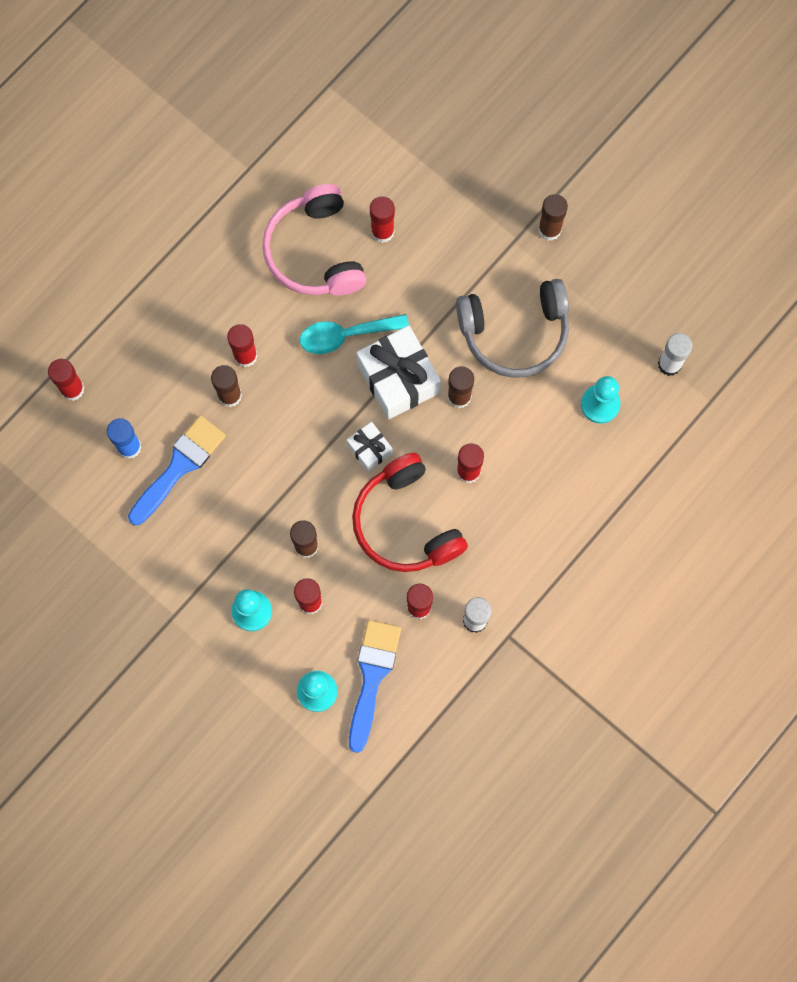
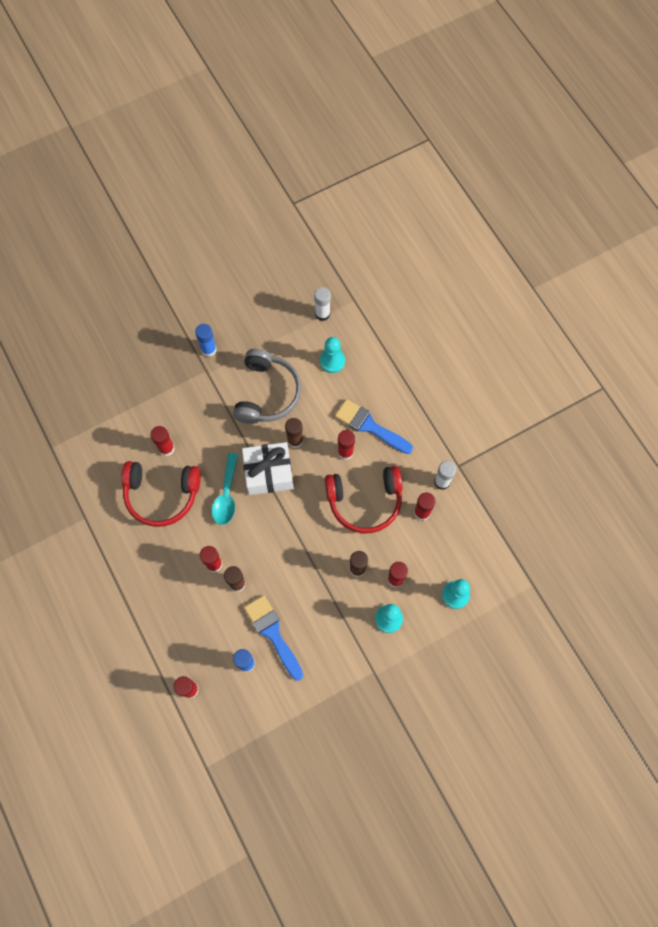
camera: 70 degrees left, 5 degrees down
pink headphones [262,184,366,296] -> red headphones [121,461,201,527]
white gift [347,422,393,472] -> none
blue brush [349,620,401,753] -> blue brush moved to [335,399,413,454]
brown glue stick [538,194,568,241] -> blue glue stick [195,324,217,357]

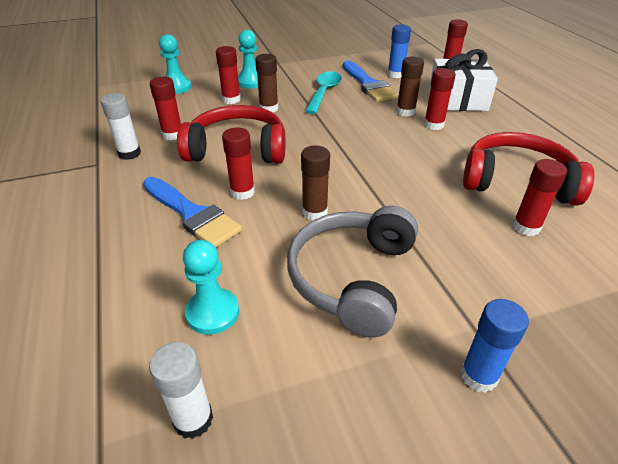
camera: 170 degrees left, 30 degrees down
turquoise spoon [212,453,238,525] -> turquoise spoon moved to [305,72,342,114]
white gift [242,442,294,495] -> white gift moved to [429,49,498,111]

